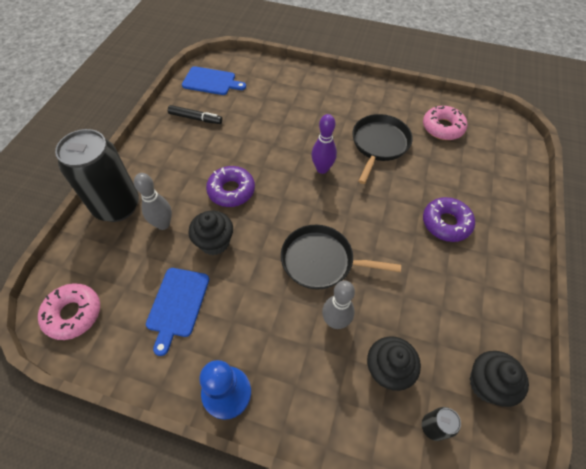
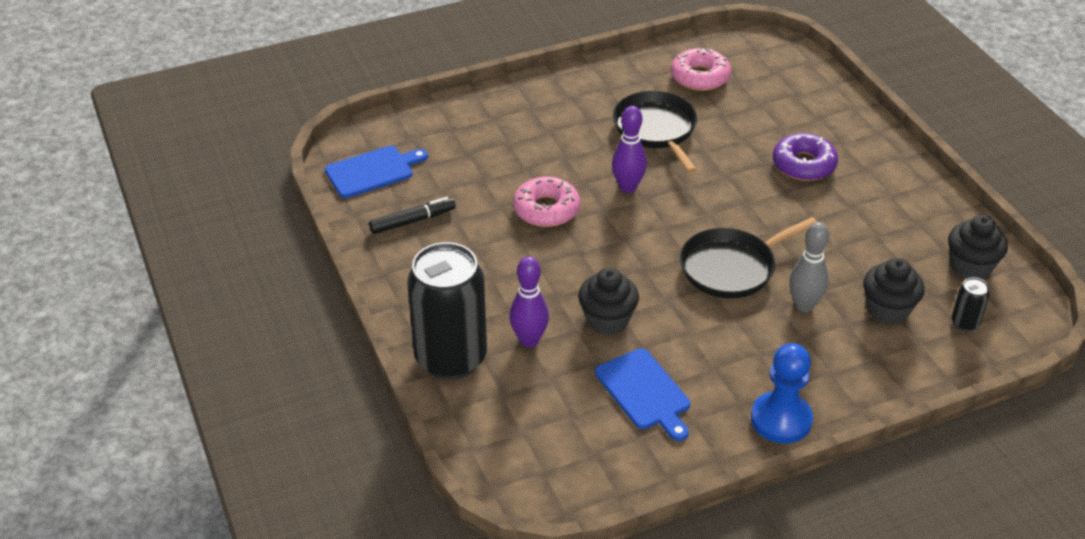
camera: 40 degrees left, 15 degrees down
pink donut [38,284,100,340] -> pink donut moved to [513,177,580,227]
grey bowling pin [134,173,172,230] -> purple bowling pin [509,256,549,347]
purple donut [206,166,255,207] -> none

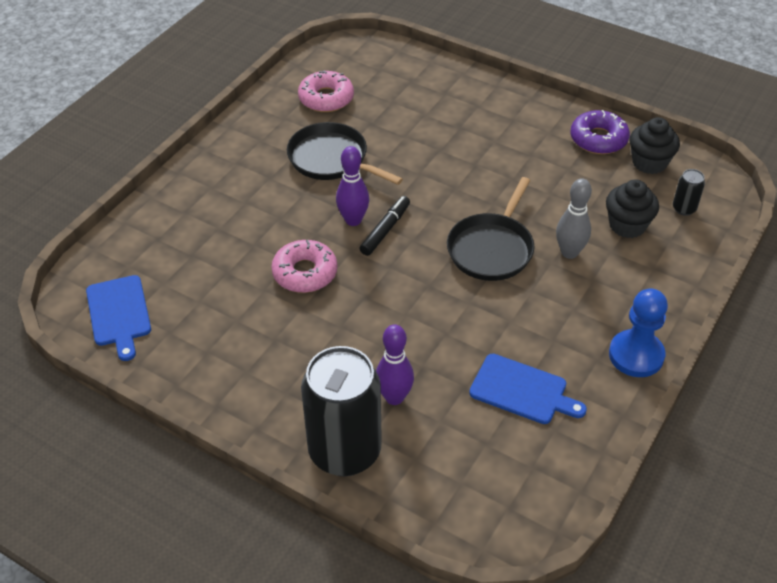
camera: 35 degrees left, 5 degrees up
blue cutting board [325,146,428,198] -> blue cutting board turned 135 degrees clockwise [86,275,151,361]
black marker [369,197,456,234] -> black marker moved to [359,196,410,256]
black cupcake [578,268,639,335] -> none
purple donut [773,133,838,181] -> purple donut moved to [571,110,630,154]

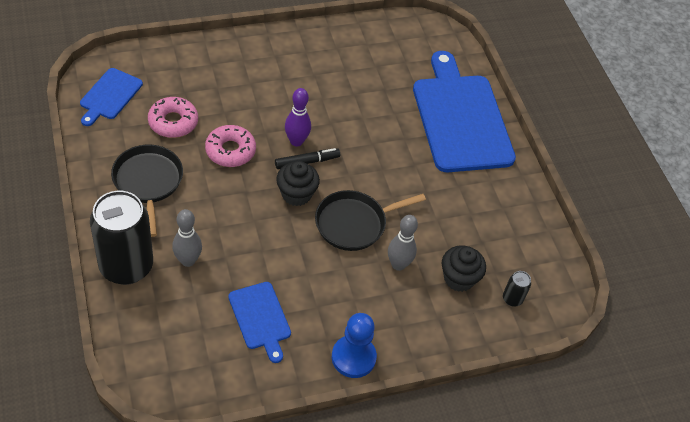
camera: 35 degrees right, 5 degrees up
black pan [287,122,403,185] -> black pan moved to [111,145,183,237]
pink donut [298,70,354,112] -> pink donut moved to [148,97,198,138]
purple bowling pin [376,324,414,405] -> grey bowling pin [172,209,202,267]
purple donut [571,110,630,154] -> none
black cupcake [630,117,680,174] -> black cupcake moved to [276,161,320,206]
none -> blue cutting board [413,51,516,172]

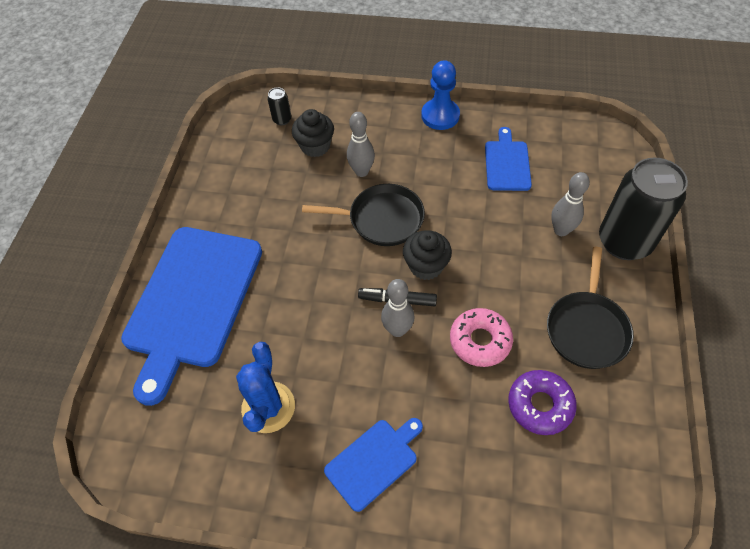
camera: 145 degrees left, 5 degrees up
blue cutting board [80,68,143,126] -> blue cutting board moved to [324,418,423,512]
pink donut [148,97,198,138] -> purple donut [508,370,577,435]
purple bowling pin [285,88,311,147] -> grey bowling pin [381,279,415,337]
none -> blue cactus [236,342,295,433]

